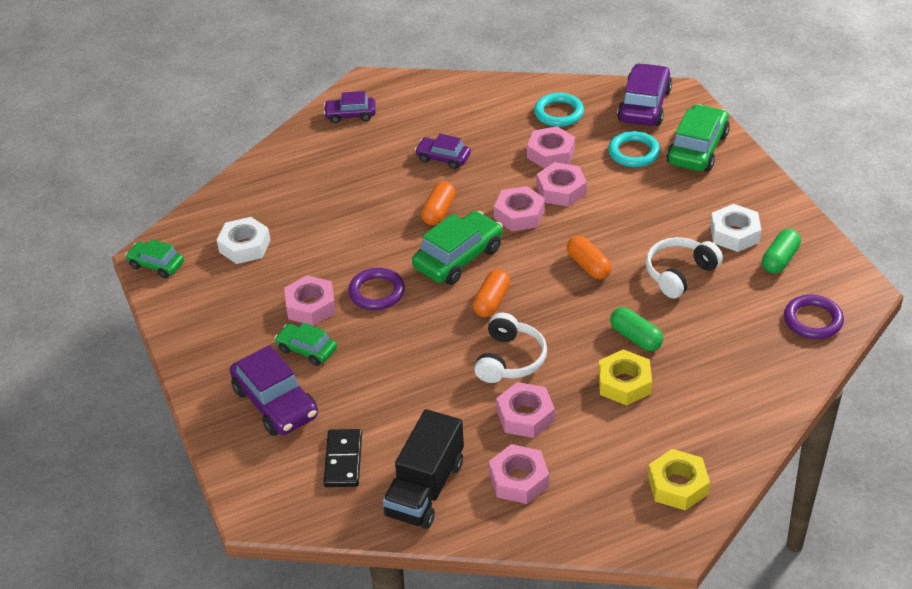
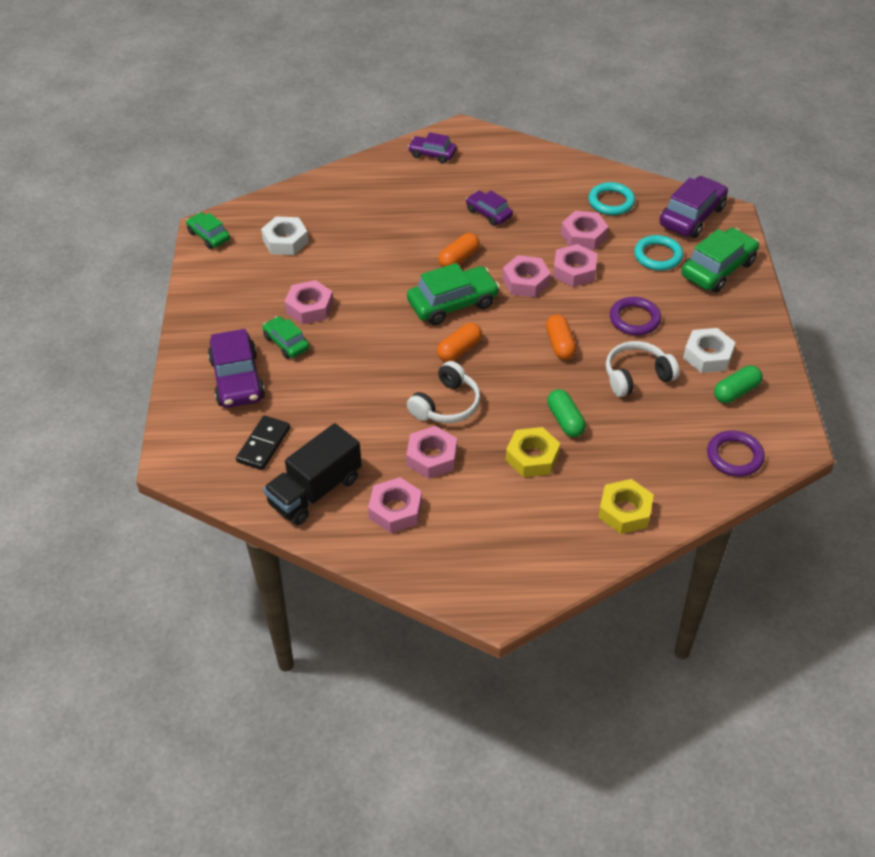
camera: 20 degrees right, 5 degrees up
purple ring [348,268,405,310] -> purple ring moved to [610,297,661,335]
yellow nut [648,449,710,510] -> yellow nut moved to [598,479,654,534]

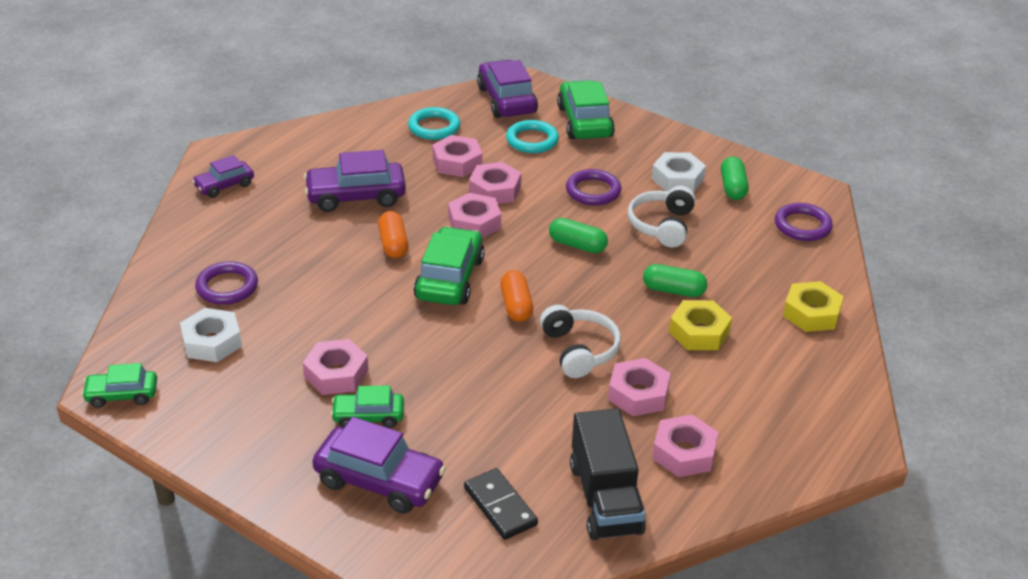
camera: 55 degrees left, 10 degrees down
purple car [466,191,513,226] -> purple car [304,150,406,212], size x1.68
orange capsule [546,314,577,360] -> green capsule [549,218,608,253]
none -> purple ring [195,261,258,305]

